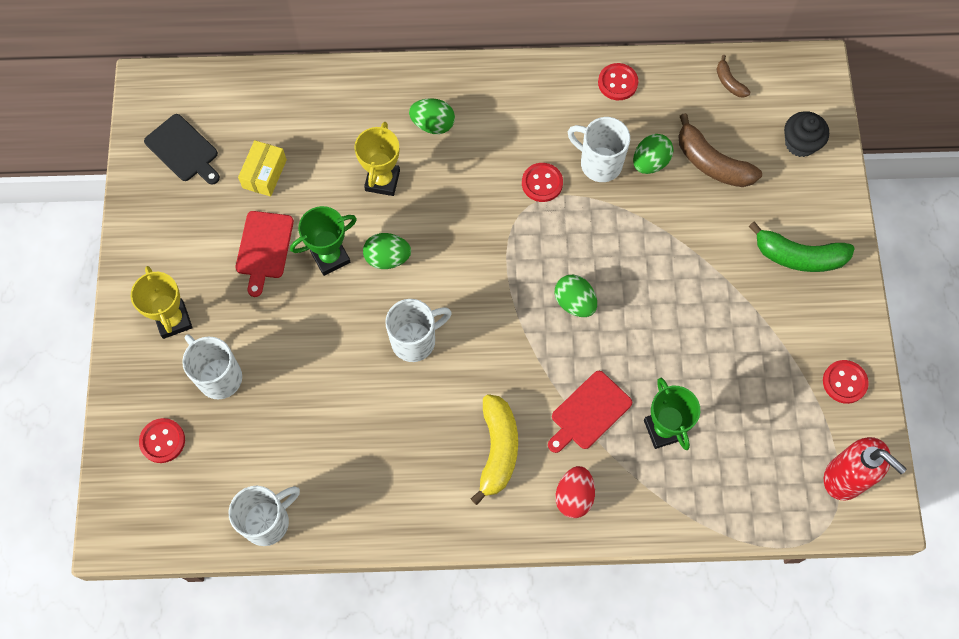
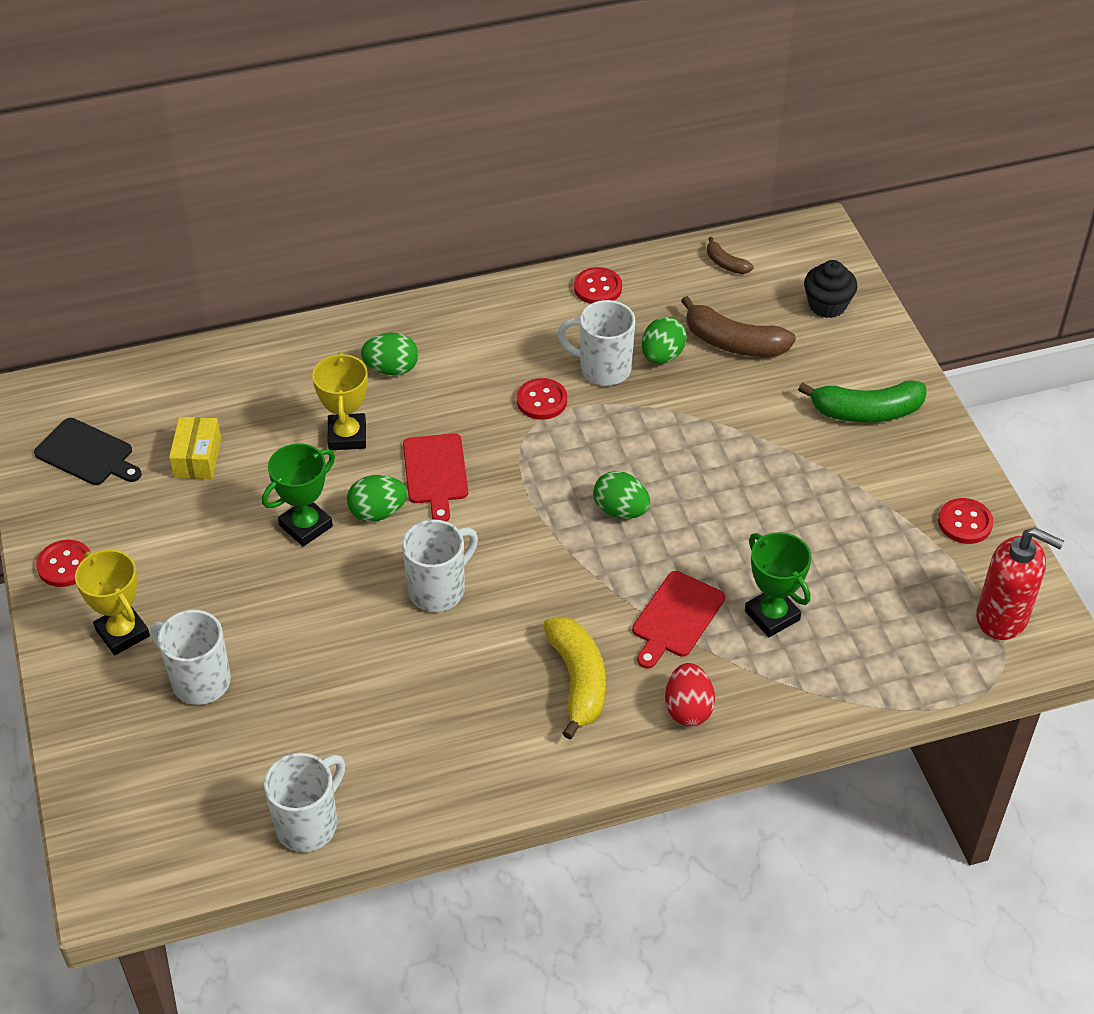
camera: 15 degrees left, 20 degrees down
red button [139,418,185,463] -> red button moved to [36,540,90,587]
red cutting board [236,211,294,297] -> red cutting board moved to [403,433,468,522]

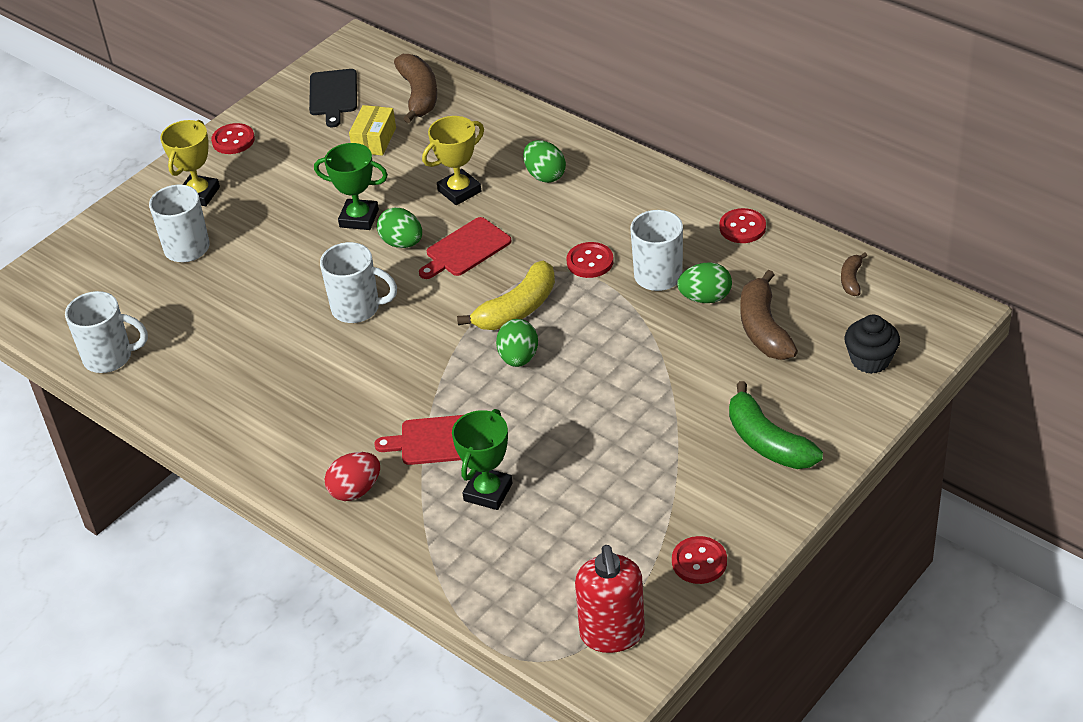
camera: 60 degrees right, 5 degrees down
yellow box [169,417,221,479] -> yellow box turned 45 degrees counterclockwise [349,105,396,156]
yellow banana [543,616,606,740] -> yellow banana moved to [457,261,555,330]
none -> brown banana [394,54,437,123]

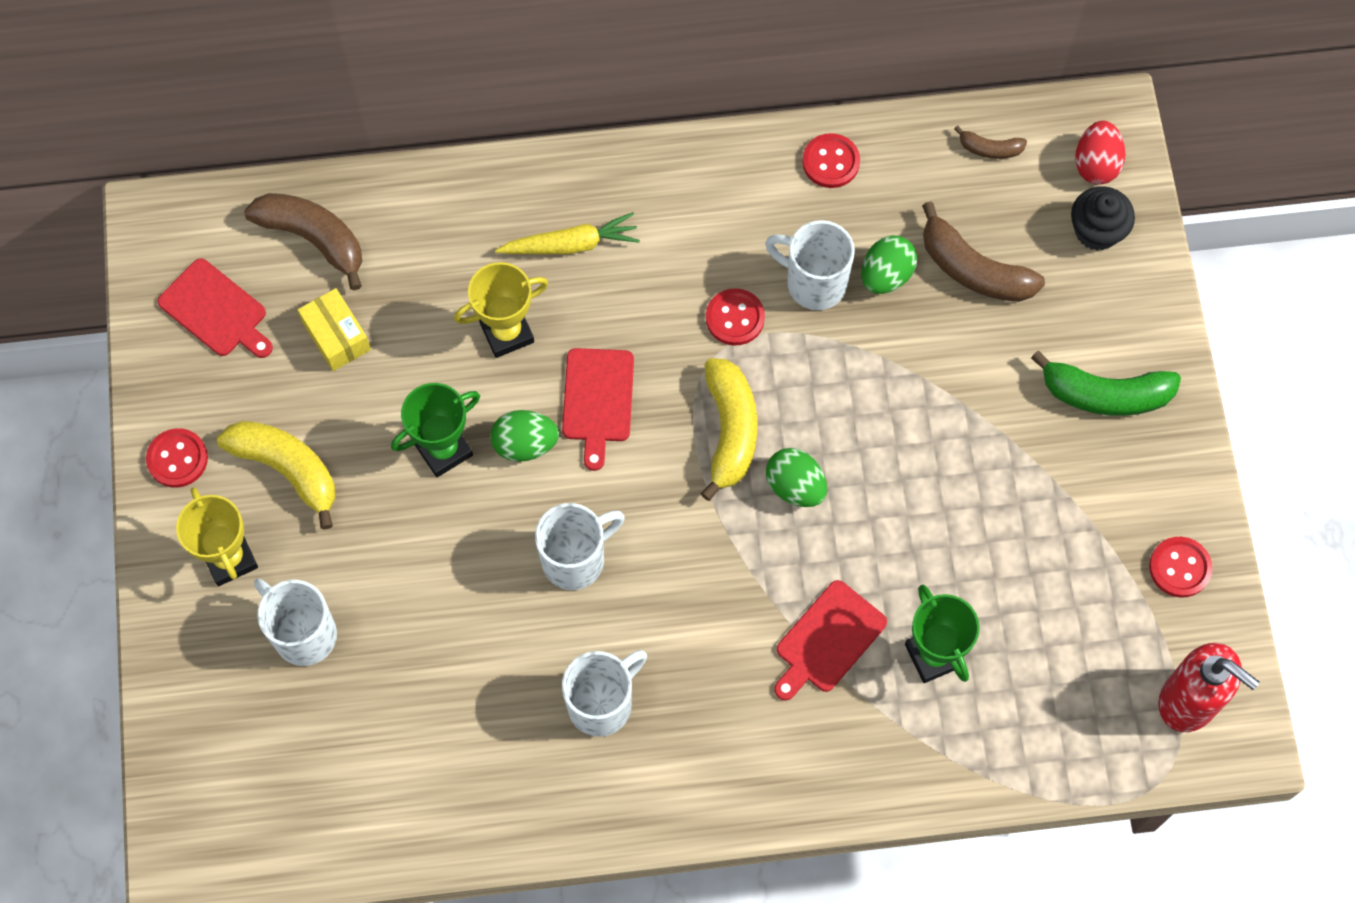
camera: 50 degrees left, 25 degrees up
white mug [65,291,148,373] -> white mug moved to [562,650,647,737]
black cutting board [309,69,357,127] -> red cutting board [157,258,273,358]
red egg [324,452,380,501] -> red egg moved to [1075,121,1125,185]
yellow trophy [422,116,484,205] -> yellow trophy turned 60 degrees clockwise [454,262,548,358]
green egg [523,140,566,183] -> yellow carrot [495,212,640,254]
brown banana [841,253,867,296] -> brown banana turned 45 degrees counterclockwise [954,125,1027,159]
none -> yellow banana [217,421,336,530]

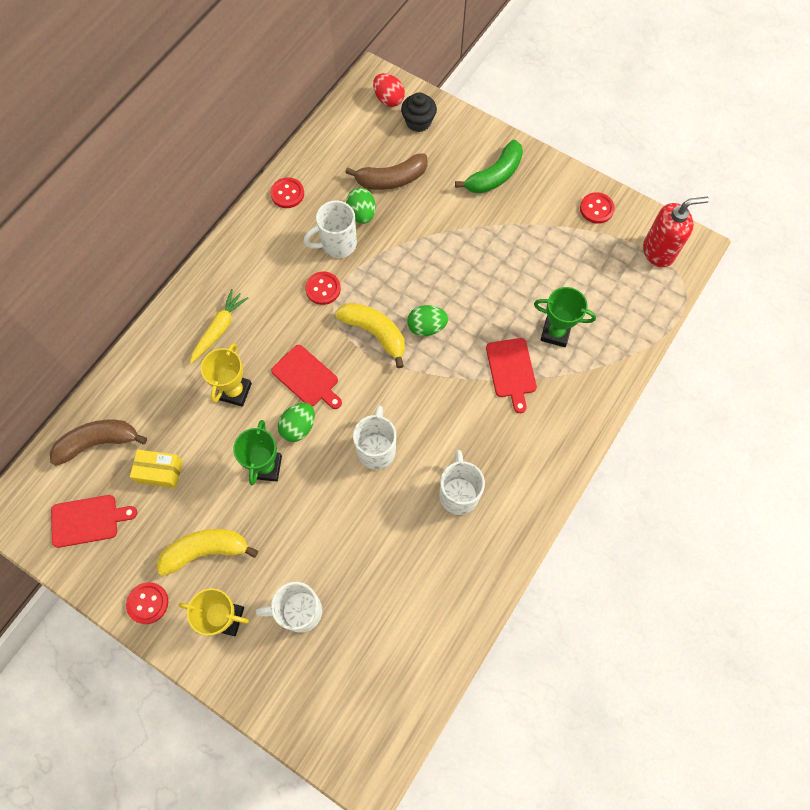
camera: 50 degrees left, 0 degrees up
brown banana [954,125,1027,159] -> none

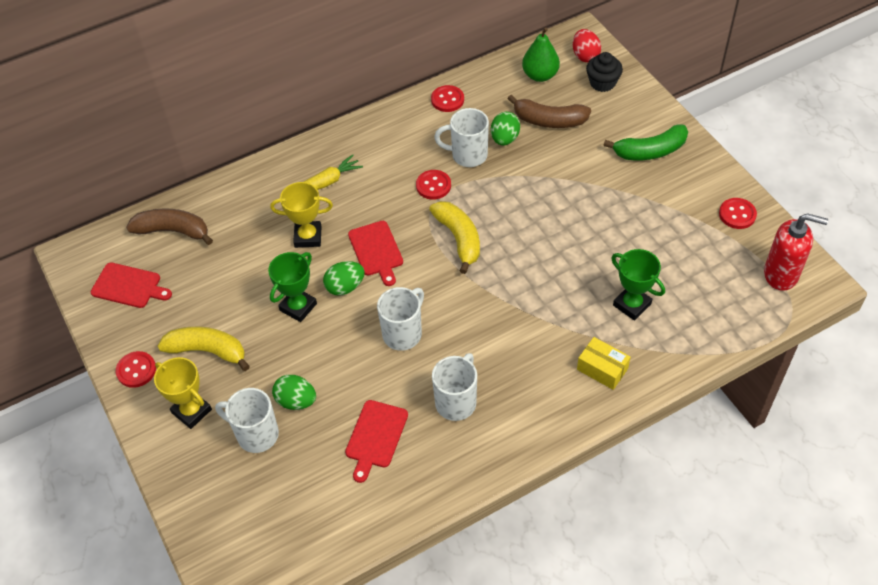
camera: 30 degrees right, 15 degrees down
yellow box [130,449,183,488] -> yellow box moved to [577,337,631,390]
yellow trophy [201,343,252,407] -> yellow trophy turned 45 degrees clockwise [270,182,333,248]
green egg [407,305,448,336] -> green egg moved to [272,375,316,410]
red cutting board [486,338,537,413] -> red cutting board moved to [345,400,408,483]
none -> green pear [522,28,560,82]

